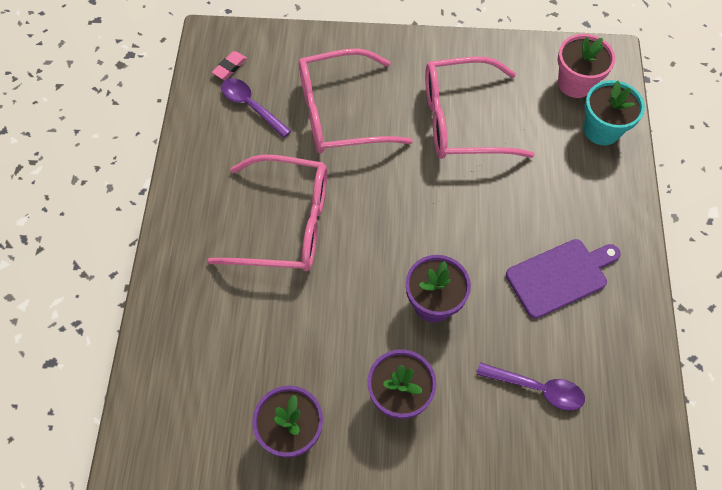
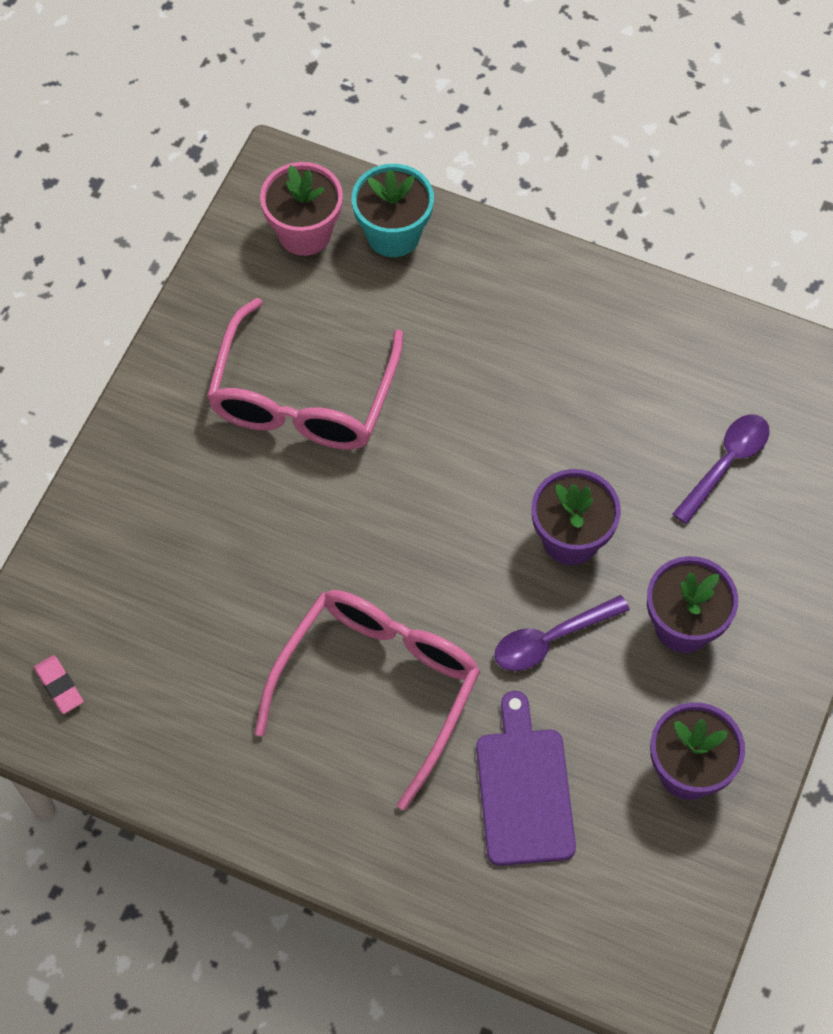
camera: 70 degrees left, 0 degrees up
purple spoon [221,78,291,138] -> purple spoon moved to [494,595,630,671]
pink glasses [299,48,413,154] -> none
purple cutting board [506,239,620,319] -> purple cutting board moved to [476,691,576,866]

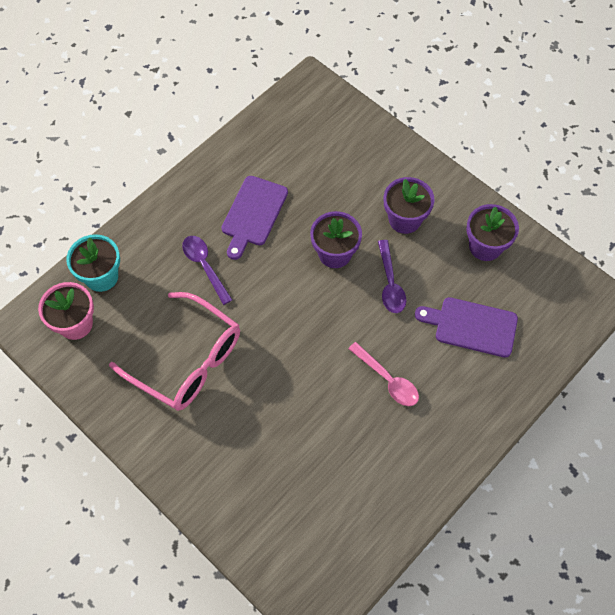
camera: 70 degrees left, 0 degrees up
pink eraser [34,655,84,714] -> none
pink glasses [254,590,480,810] -> pink spoon [348,342,419,406]
purple spoon [672,414,769,524] -> purple spoon moved to [182,236,233,305]
none -> purple cutting board [221,176,288,260]

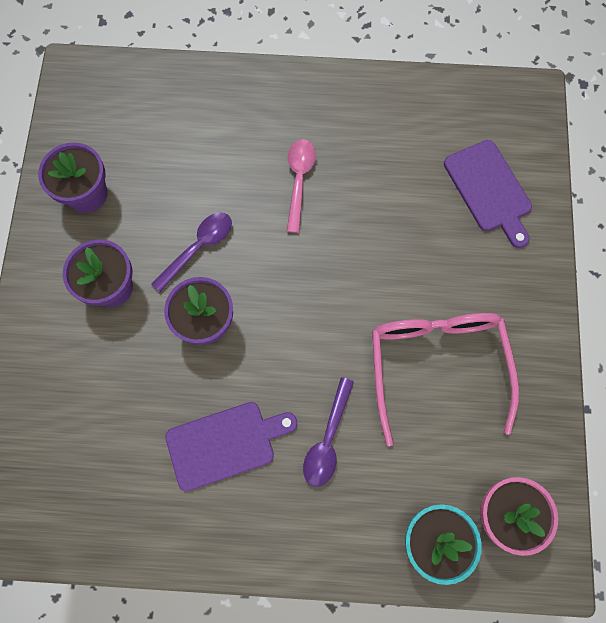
camera: 130 degrees left, 10 degrees up
purple cutting board [415,297,518,358] -> purple cutting board moved to [444,140,532,248]

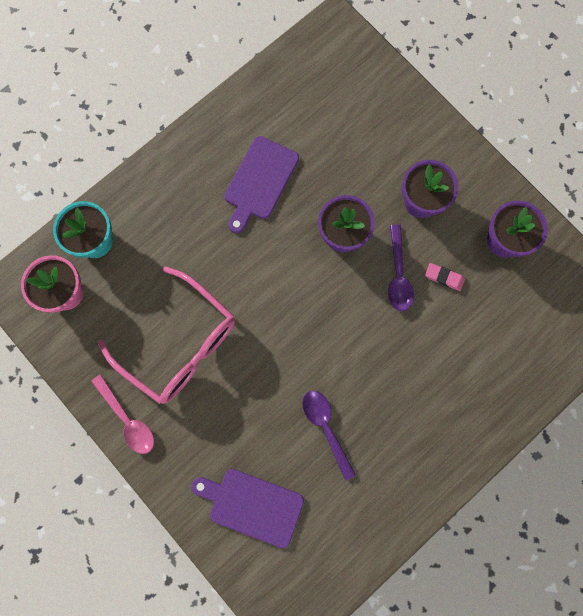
camera: 135 degrees right, 5 degrees up
pink spoon [287,139,316,233] -> pink spoon moved to [91,374,154,454]
purple spoon [303,377,354,487] -> purple spoon moved to [302,391,356,481]
none -> pink eraser [425,263,465,291]

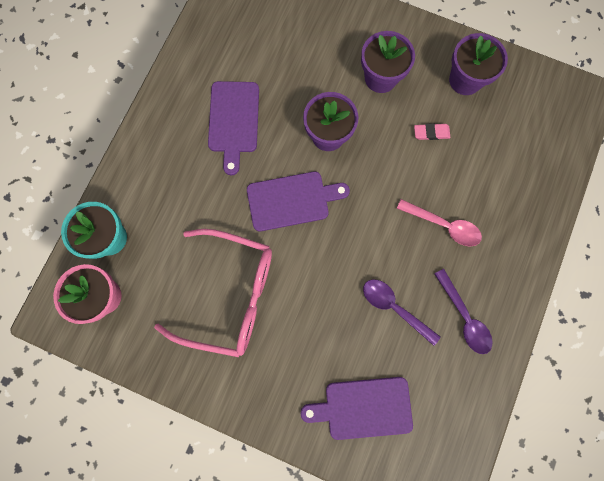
camera: 25 degrees left, 0 degrees up
pink spoon [91,374,154,454] -> pink spoon moved to [397,199,482,247]
purple spoon [388,224,414,311] -> purple spoon moved to [435,269,493,354]
none -> purple cutting board [247,172,350,231]

